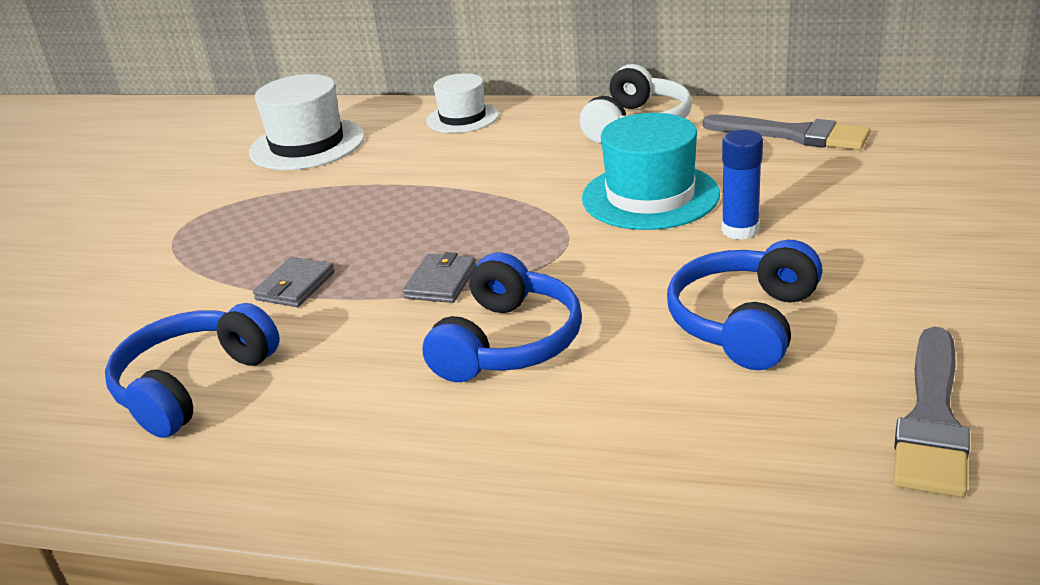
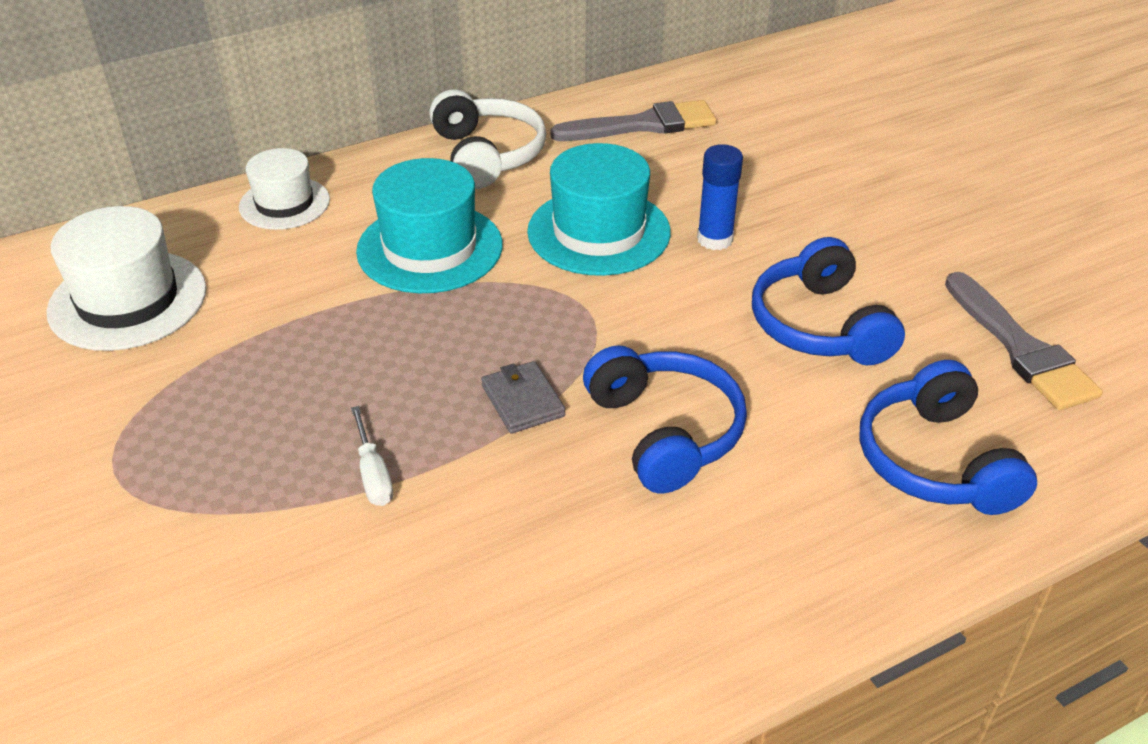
camera: 45 degrees left, 10 degrees up
blue headphones [105,303,280,438] -> blue headphones moved to [859,360,1037,515]
grey wallet [253,257,334,307] -> white screwdriver [351,406,393,506]
none -> turquoise hat [356,158,503,293]

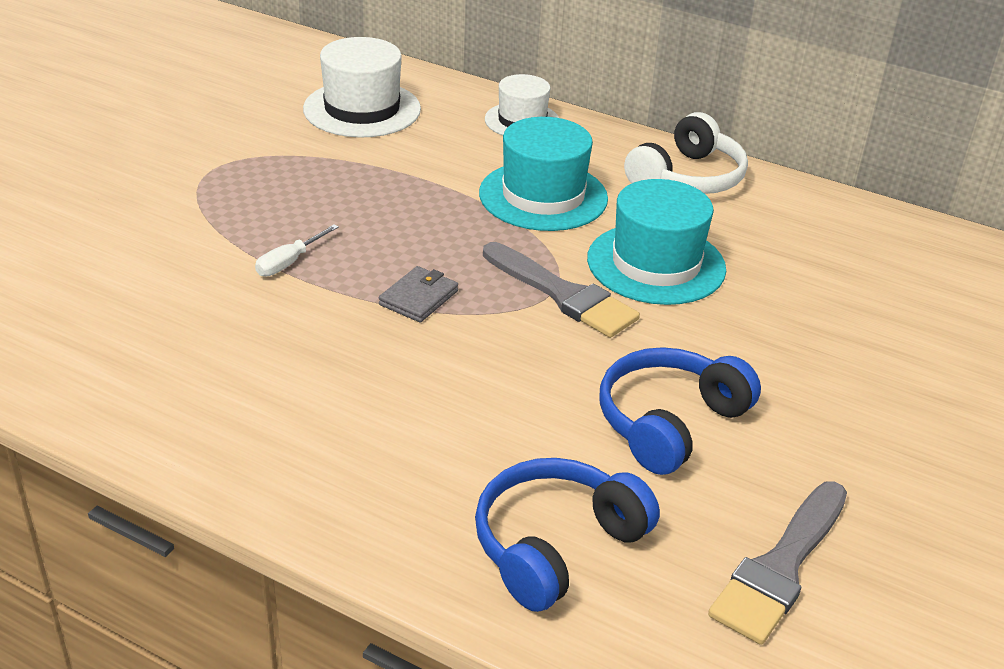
camera: 55 degrees right, 5 degrees down
grey brush [550,100,717,141] -> grey brush moved to [483,242,640,338]
blue headphones [583,345,747,493] -> none
blue glue stick [697,144,743,250] -> none

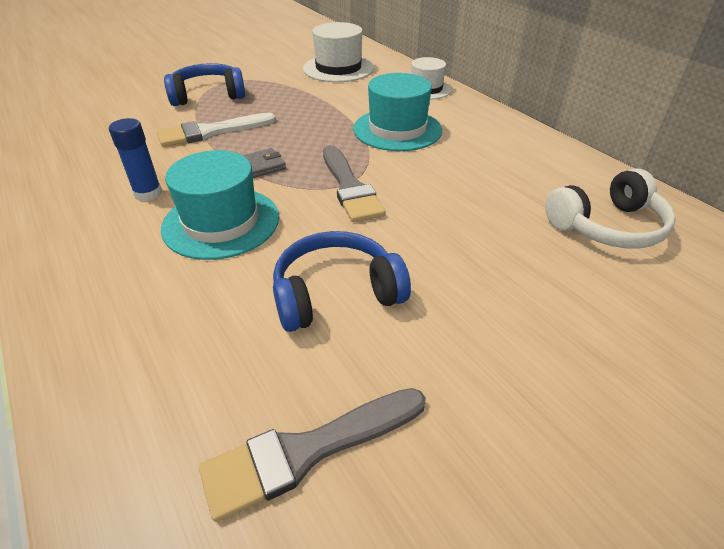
camera: 30 degrees right, 5 degrees up
white screwdriver [255,225,339,277] -> white brush [157,113,276,147]
blue headphones [475,458,660,612] -> blue headphones moved to [164,63,245,106]
turquoise hat [587,179,726,305] -> turquoise hat moved to [161,150,279,260]
white headphones [624,112,748,194] -> white headphones moved to [545,168,676,249]
none -> blue glue stick [109,118,162,202]

